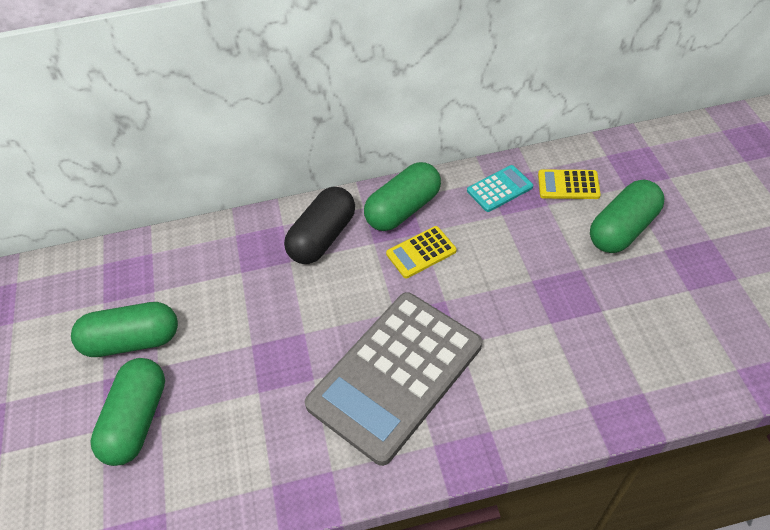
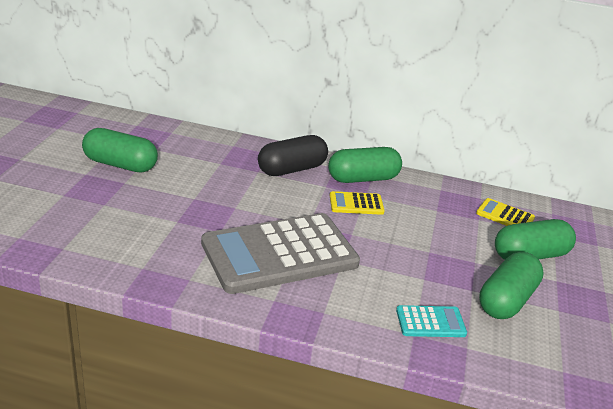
camera: 20 degrees right, 20 degrees down
green capsule [90,358,165,466] -> green capsule moved to [479,252,544,319]
turquoise calculator [467,165,533,212] -> turquoise calculator moved to [396,305,467,337]

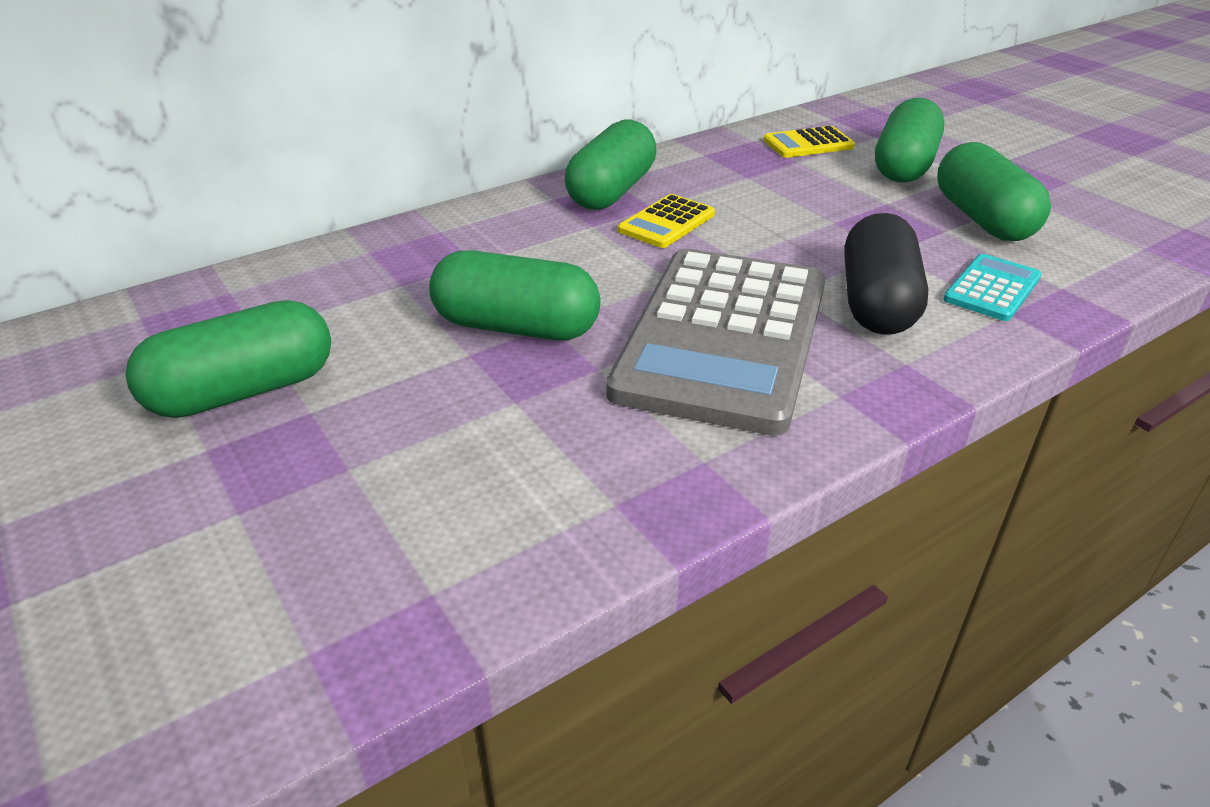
camera: 45 degrees left, 5 degrees up
black capsule [258,135,328,176] -> black capsule moved to [844,213,928,335]
none -> green capsule [429,250,601,341]

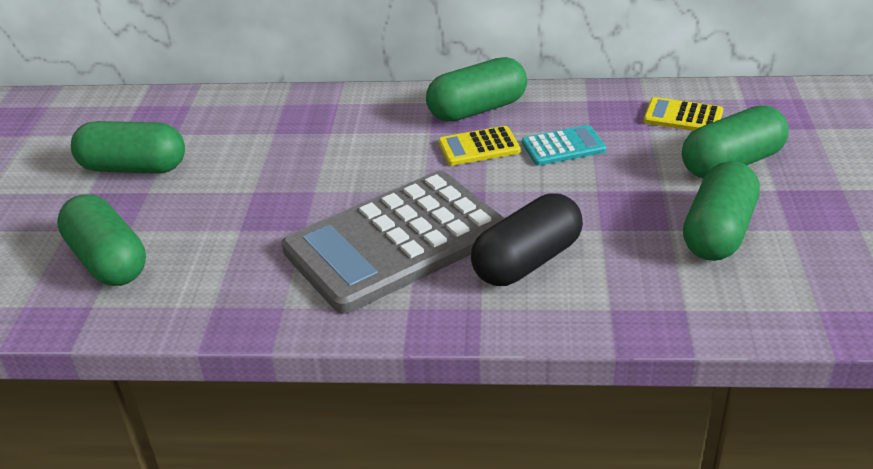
camera: 40 degrees right, 0 degrees up
green capsule [429,250,601,341] -> green capsule moved to [57,195,146,286]
turquoise calculator [943,254,1042,321] -> turquoise calculator moved to [522,125,606,166]

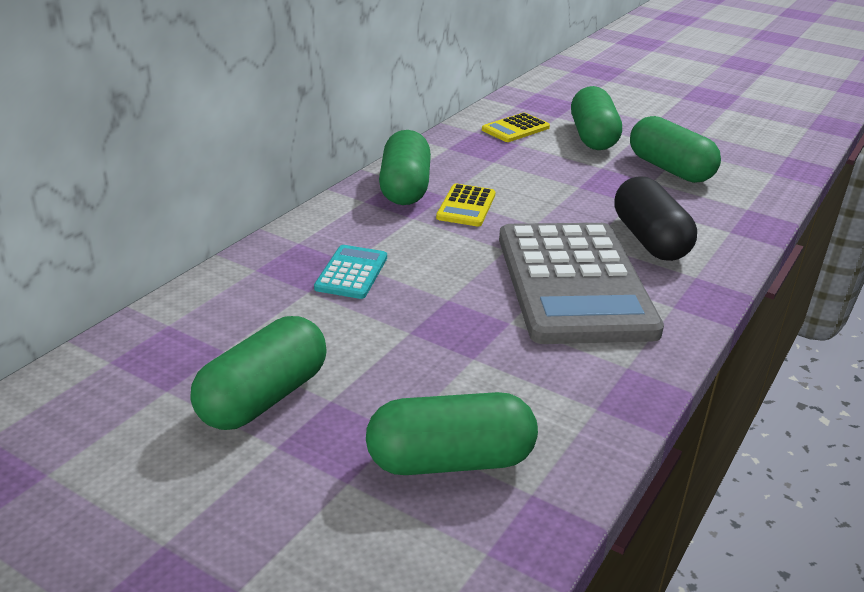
camera: 65 degrees left, 5 degrees down
turquoise calculator [522,125,606,166] -> turquoise calculator moved to [314,245,387,299]

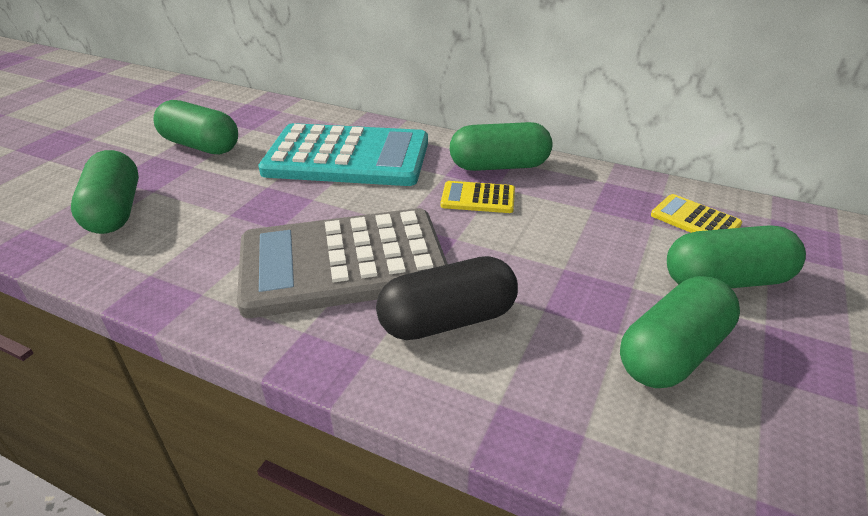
camera: 85 degrees right, 5 degrees up
turquoise calculator [314,245,387,299] -> turquoise calculator [258,123,428,186], size x2.38

